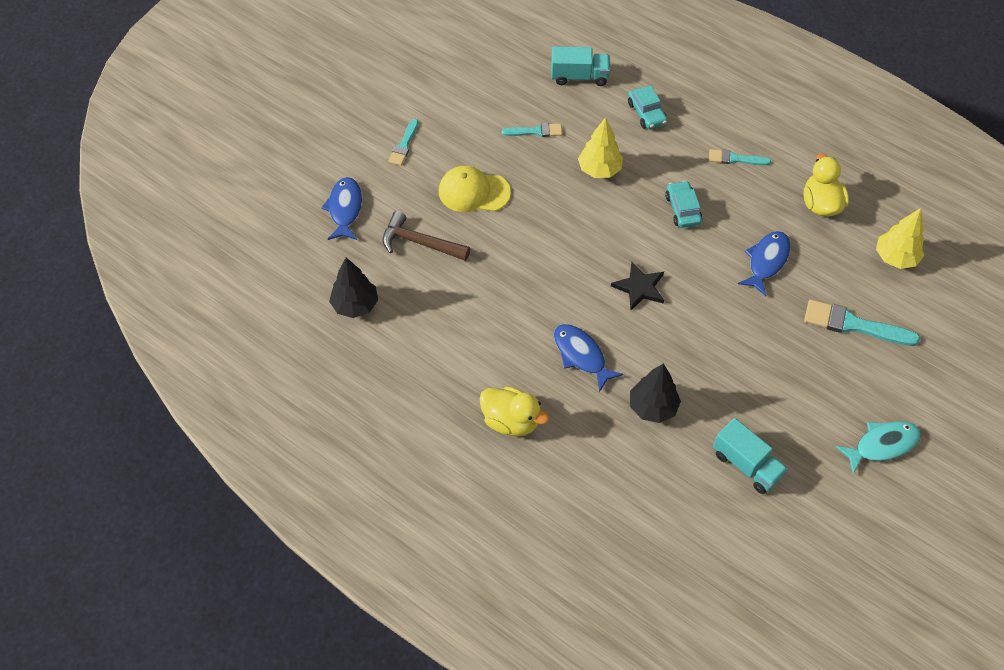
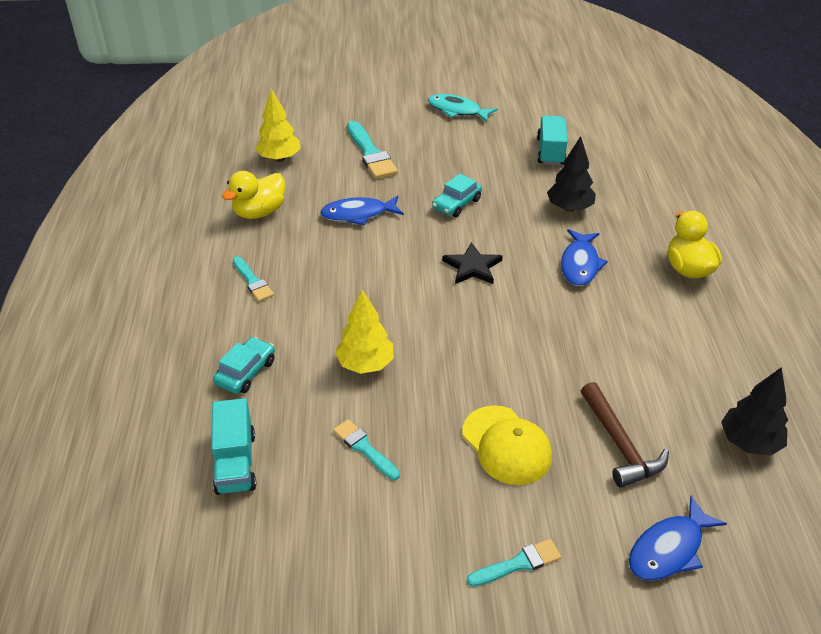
camera: 130 degrees left, 15 degrees down
turquoise truck [551,46,610,86] -> turquoise truck turned 150 degrees counterclockwise [211,398,256,495]
turquoise car [665,181,703,228] -> turquoise car moved to [432,174,482,217]

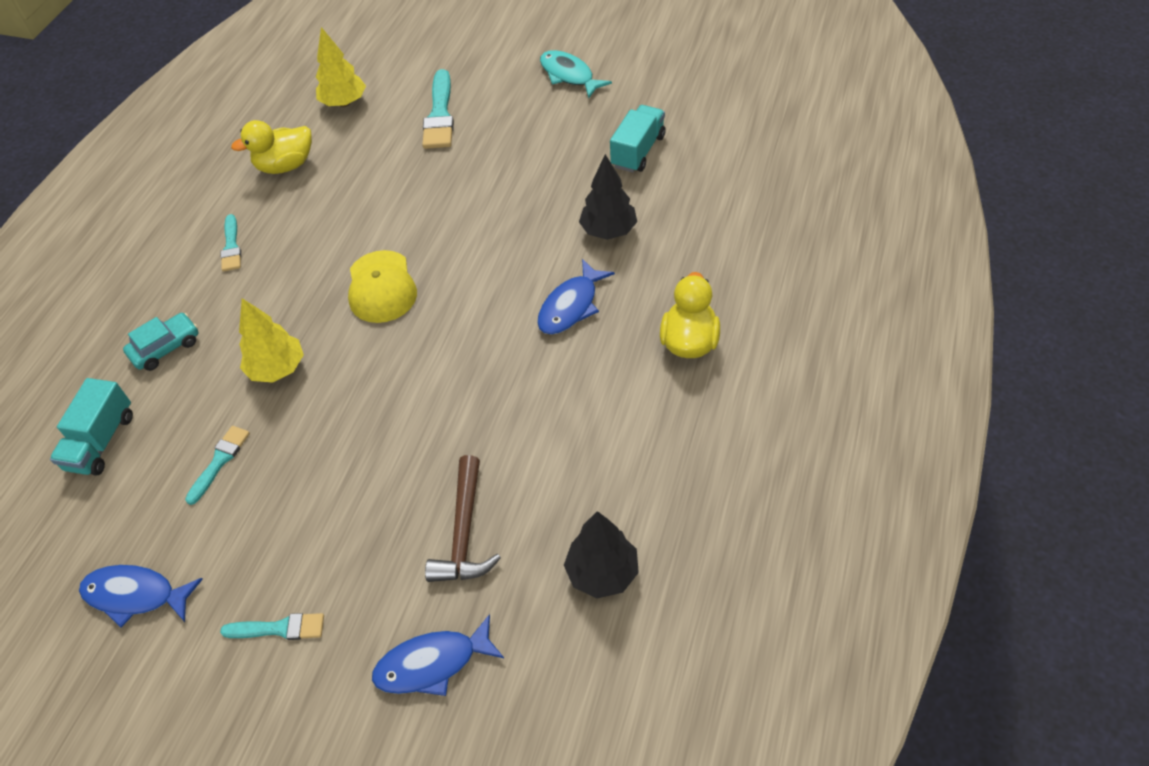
camera: 25 degrees right, 10 degrees up
blue fish [320,195,404,225] -> blue fish moved to [79,565,203,627]
turquoise brush [333,419,400,480] -> turquoise brush turned 45 degrees clockwise [185,426,250,505]
turquoise car [432,174,482,217] -> none
black star [442,242,503,284] -> none
yellow cap [462,405,552,485] -> yellow cap moved to [348,250,417,323]

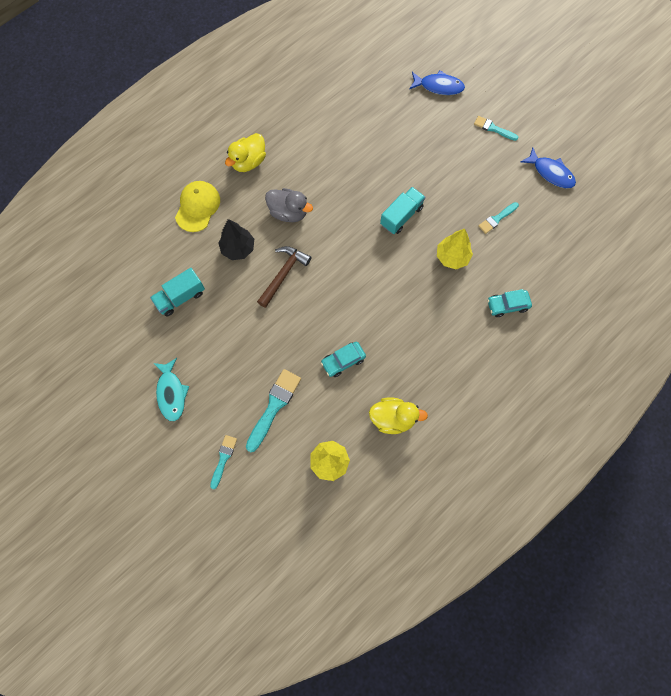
camera: 155 degrees left, 20 degrees up
turquoise truck [50,378,133,476] -> turquoise truck moved to [380,187,425,234]
turquoise brush [220,214,241,272] -> turquoise brush moved to [210,435,237,489]
yellow cap [348,250,417,323] -> yellow cap moved to [175,181,220,232]
brown hammer [425,455,501,582] -> brown hammer moved to [257,246,311,308]
blue fish [537,259,615,335] -> grey duck [265,188,313,222]
black tree [564,511,639,598] -> none
none -> turquoise car [321,342,366,377]

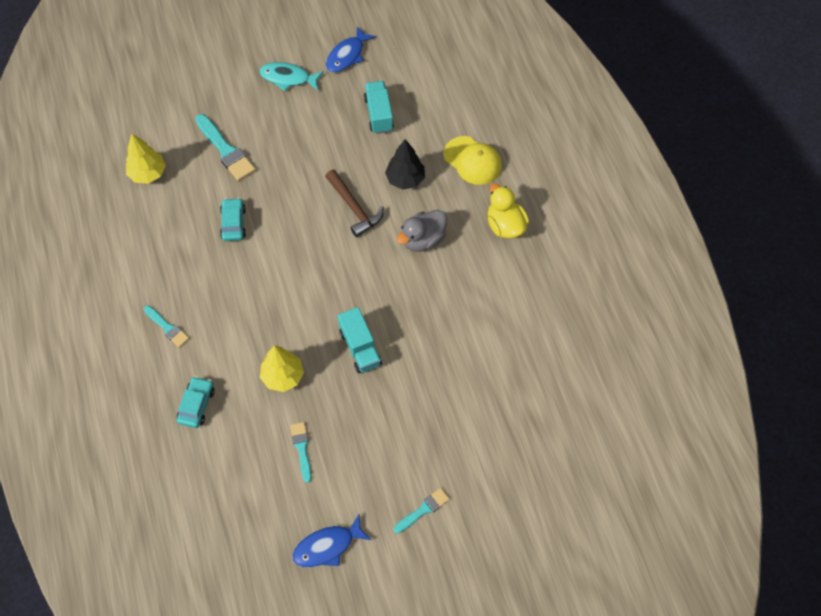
camera: 115 degrees right, 10 degrees down
turquoise brush [210,435,237,489] -> turquoise brush moved to [144,306,189,347]
yellow duck [369,397,428,434] -> none
blue fish [409,70,465,95] -> blue fish moved to [326,26,376,72]

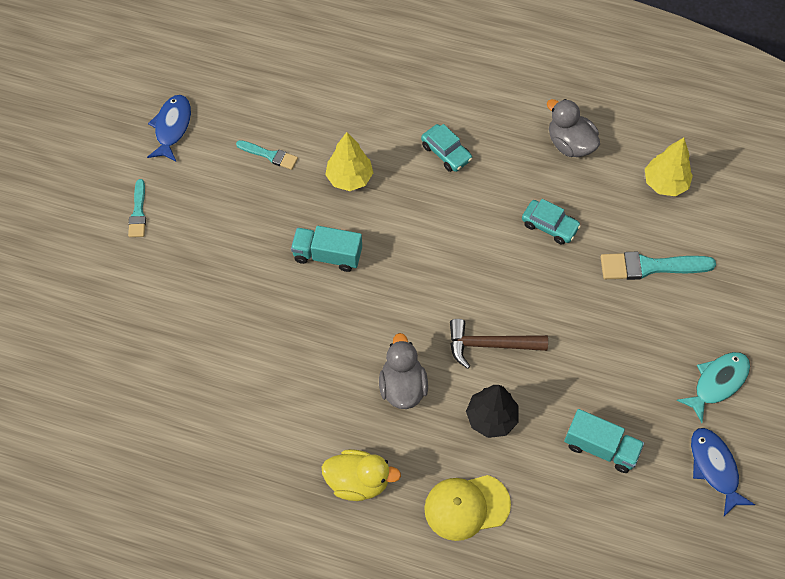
camera: 125 degrees right, 0 degrees up
turquoise brush [144,306,189,347] -> none
turquoise car [177,376,215,428] -> turquoise car moved to [421,124,472,172]
none -> grey duck [547,99,600,157]

